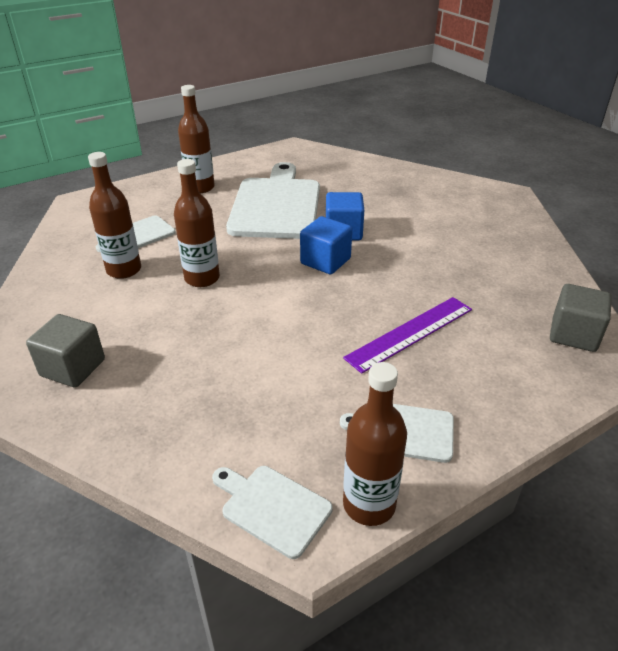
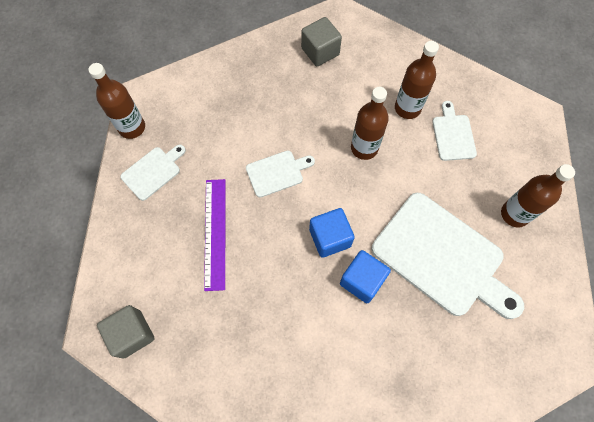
camera: 125 degrees right, 30 degrees up
white cutting board [212,466,333,559] -> white cutting board moved to [246,151,315,198]

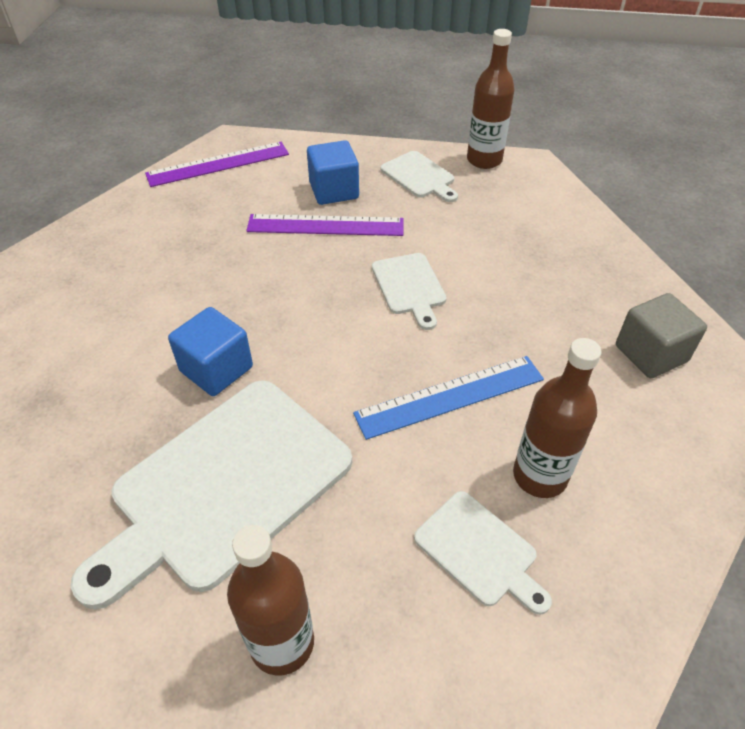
camera: 95 degrees right, 20 degrees down
grey cube [97,305,155,359] -> purple ruler [145,142,289,187]
blue cube [309,208,355,258] -> blue cube moved to [307,140,359,205]
brown bottle [351,87,389,160] -> blue ruler [353,356,544,440]
white cutting board [432,101,477,161] -> white cutting board turned 45 degrees clockwise [414,491,552,615]

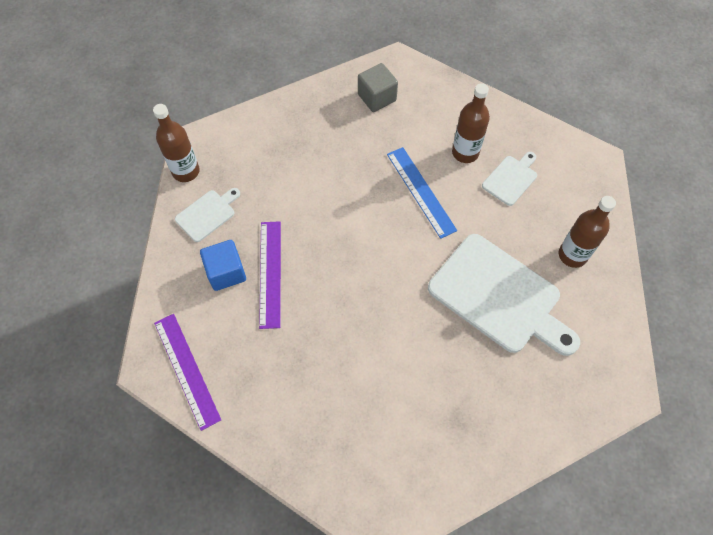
camera: 95 degrees left, 15 degrees up
blue cube [168,307,253,396] -> none
white cutting board [372,253,447,330] -> none

